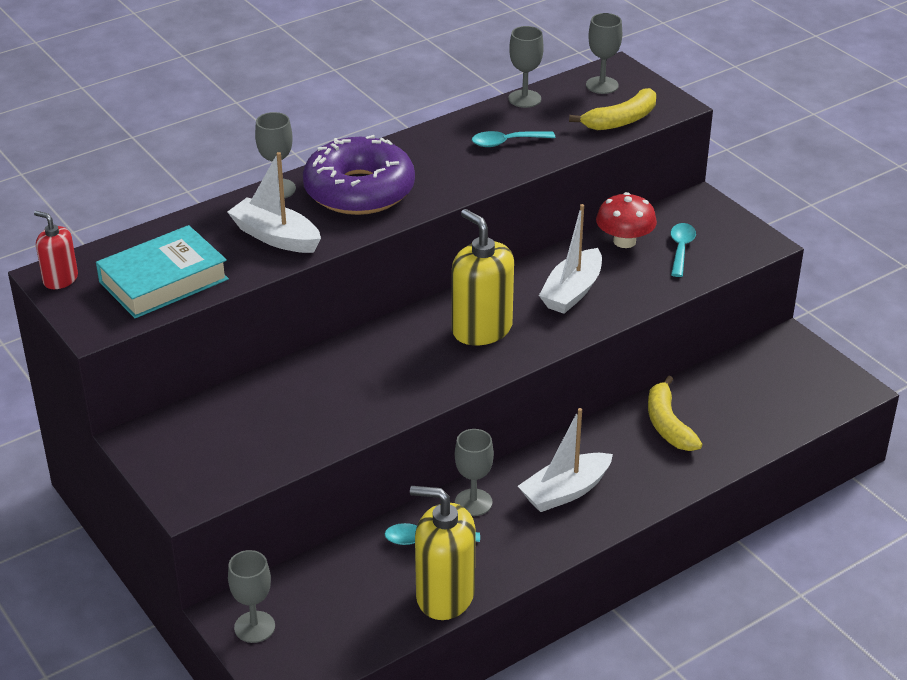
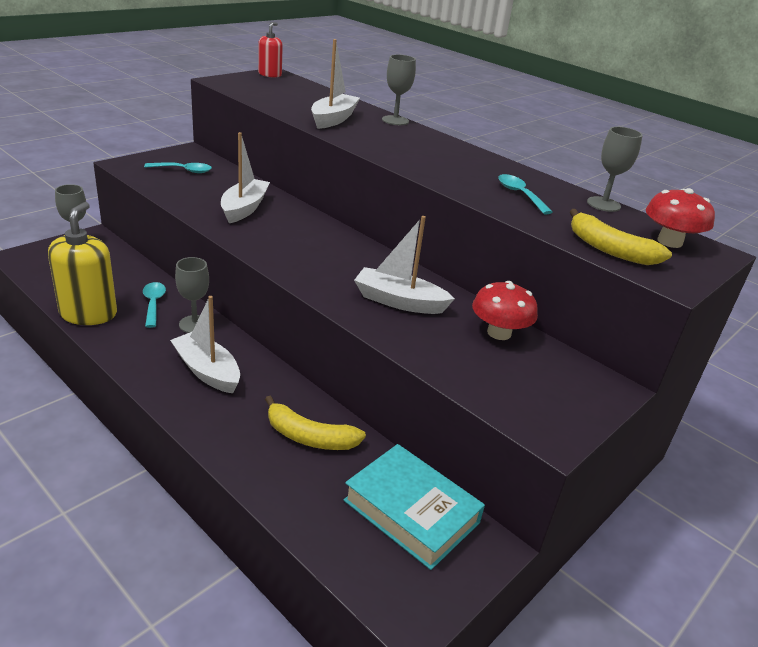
camera: 75 degrees right, 5 degrees down
turquoise book [96,225,229,318] -> turquoise book moved to [344,444,485,570]
purple donut [303,135,415,215] -> none
yellow soap dispenser [452,209,514,346] -> none
grey goblet [586,13,622,94] -> red mushroom [646,188,715,248]
yellow banana [648,375,702,451] -> yellow banana turned 135 degrees counterclockwise [265,396,366,450]
turquoise spoon [671,223,696,277] -> turquoise spoon moved to [144,162,212,173]
none -> white boat [221,132,270,223]

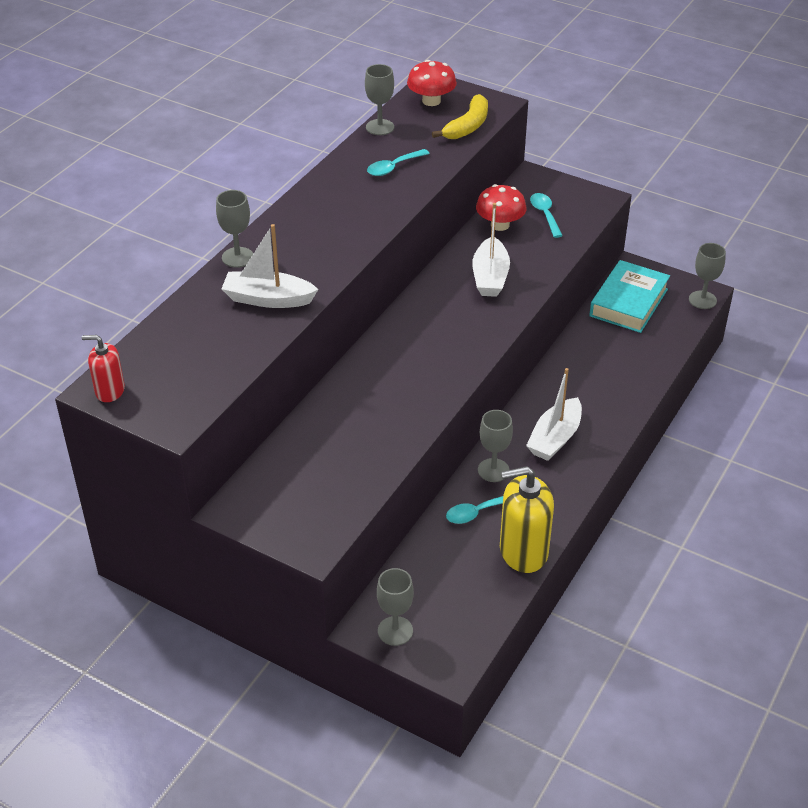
camera: 100 degrees left, 10 degrees up
turquoise spoon [144,162,212,173] -> turquoise spoon moved to [530,193,563,238]
white boat [221,132,270,223] -> none
yellow banana [265,396,366,450] -> none
none -> grey goblet [689,243,726,309]

